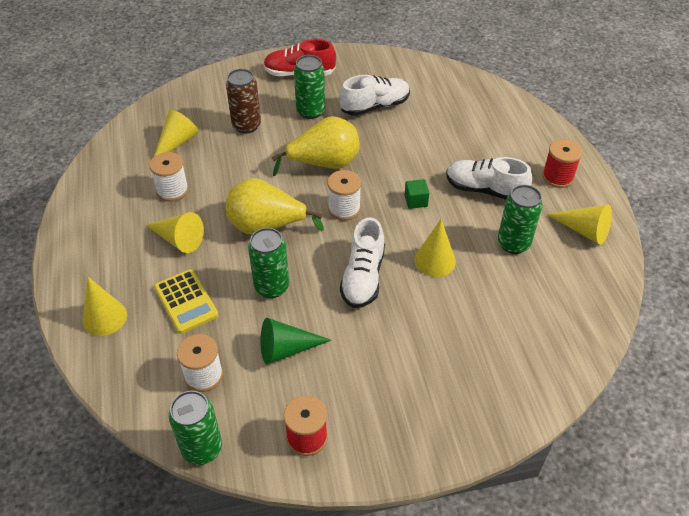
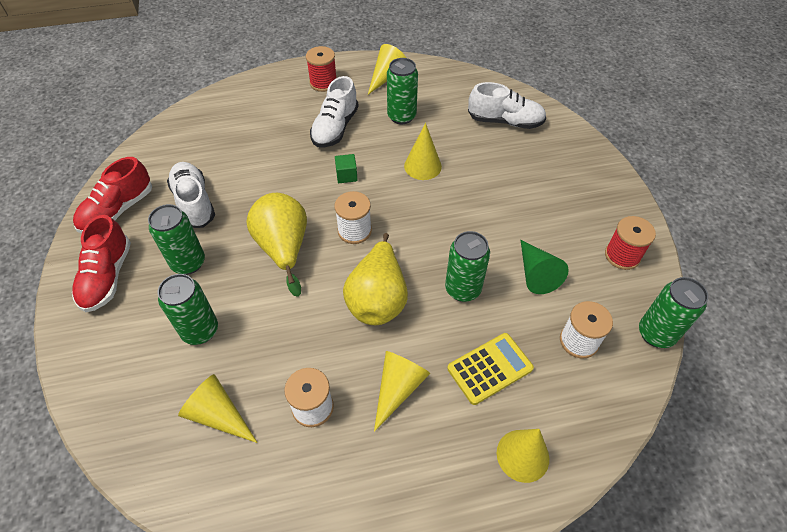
camera: 90 degrees left, 5 degrees up
brown can [226,69,261,134] -> green can [158,274,218,345]
white shoe [340,218,385,308] -> white shoe moved to [468,82,546,129]
none -> red shoe [73,157,152,233]

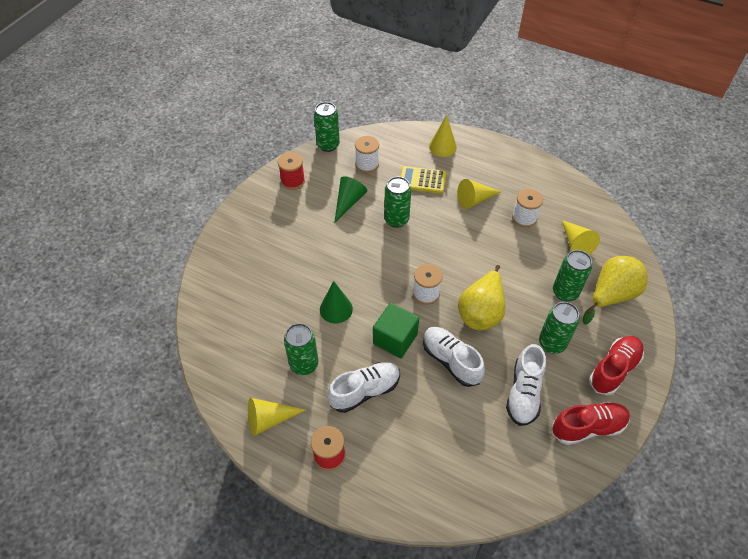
camera: 140 degrees left, 0 degrees up
green cube [335,154,357,183] -> green cube [373,303,419,358], size x1.90
yellow pear [343,233,408,325] -> yellow pear moved to [583,256,648,325]
yellow cone [404,123,442,180] -> green cone [320,281,353,324]
white shoe [468,82,546,129] -> white shoe moved to [423,327,485,387]

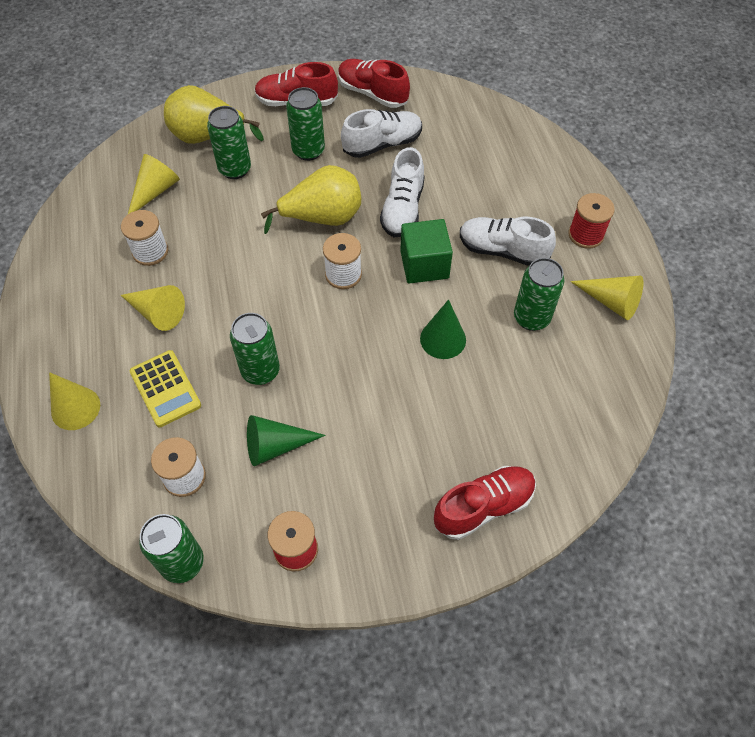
camera: 130 degrees left, 5 degrees up
none -> red shoe [434,466,536,540]

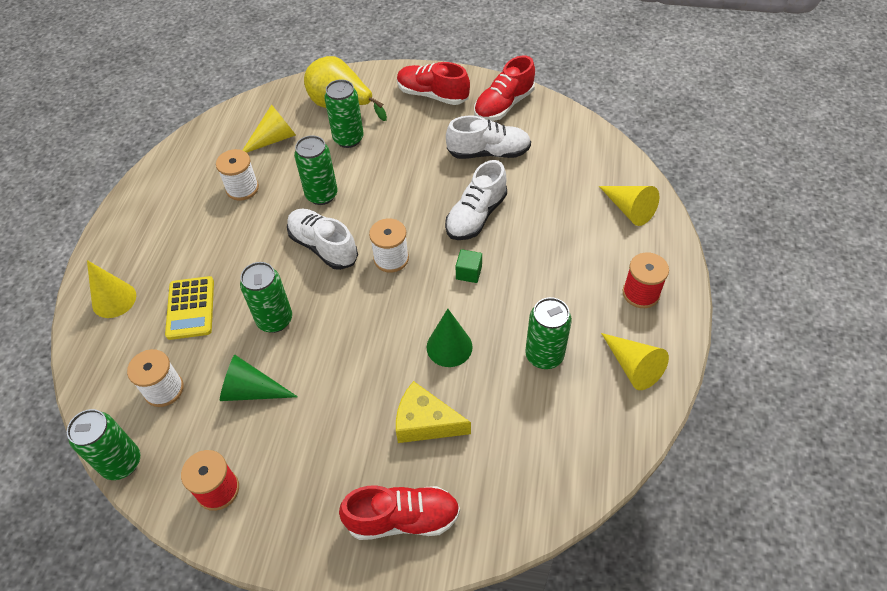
camera: 25 degrees right, 5 degrees down
yellow cone [121,285,185,331] -> yellow cone moved to [599,186,659,226]
yellow pear [261,165,361,234] -> none
green can [286,87,325,161] -> green can moved to [294,135,338,205]
red shoe [338,59,410,108] -> red shoe turned 105 degrees counterclockwise [474,56,535,121]
green cube [400,219,453,284] -> green cube [456,249,482,283], size x0.53
white shoe [460,217,556,266] -> white shoe moved to [287,208,358,270]
none -> yellow cheese [396,381,471,443]

